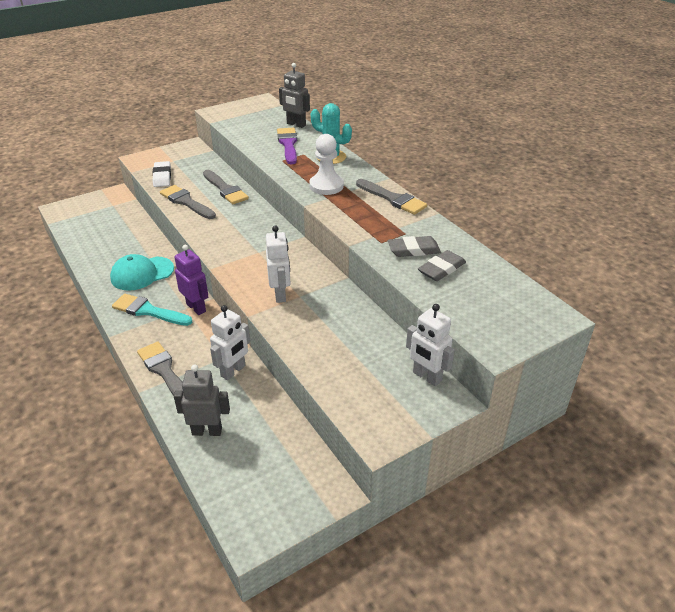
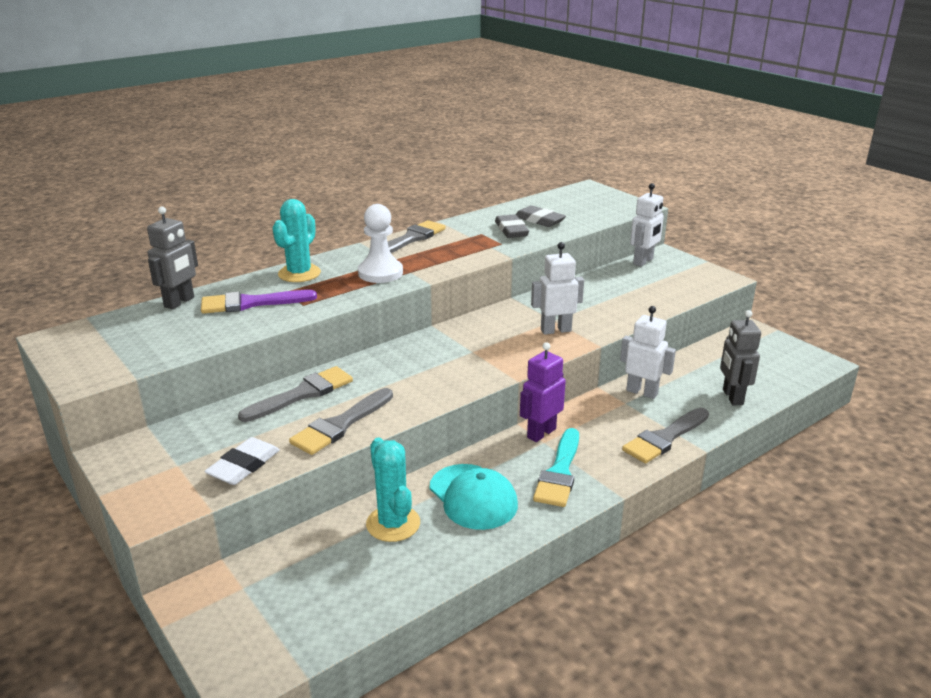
camera: 95 degrees left, 10 degrees down
white eraser [152,161,171,187] -> white eraser turned 45 degrees counterclockwise [204,437,280,485]
none -> turquoise cactus [366,438,420,542]

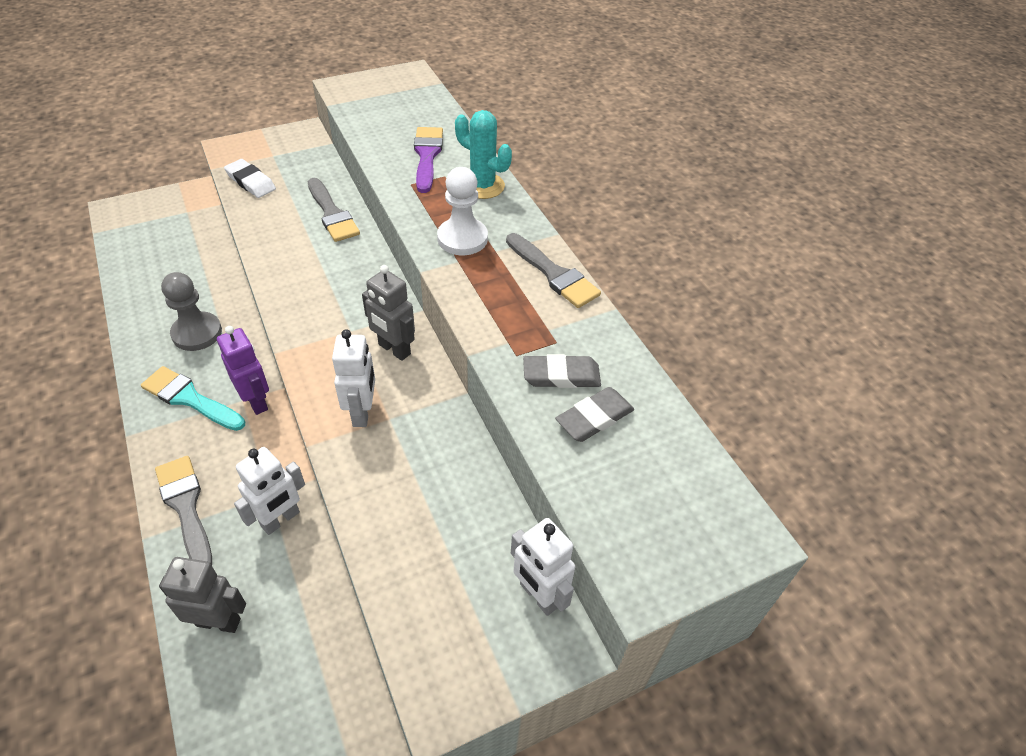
camera: 100 degrees right, 20 degrees up
grey robot [147,206,198,309] -> grey robot moved to [362,265,415,361]
grey brush [289,388,393,455] -> none
turquoise cactus [366,438,420,542] -> none
turquoise cap [430,464,518,530] -> grey pawn [161,272,222,351]

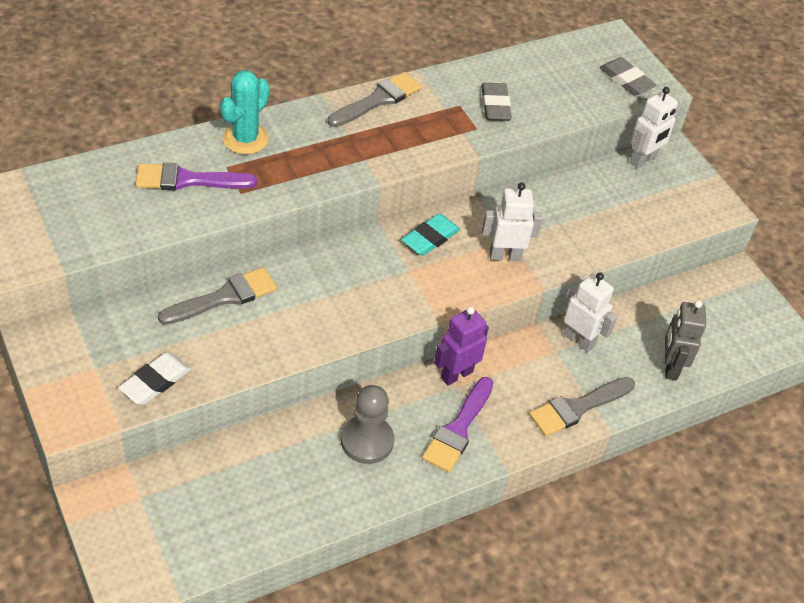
camera: 95 degrees left, 0 degrees up
turquoise brush [141,366,245,431] -> purple brush [422,377,494,472]
grey robot [362,265,415,361] -> turquoise eraser [401,213,460,256]
white pawn [437,167,488,255] -> none
grey eraser [555,387,634,442] -> grey eraser moved to [600,57,656,96]

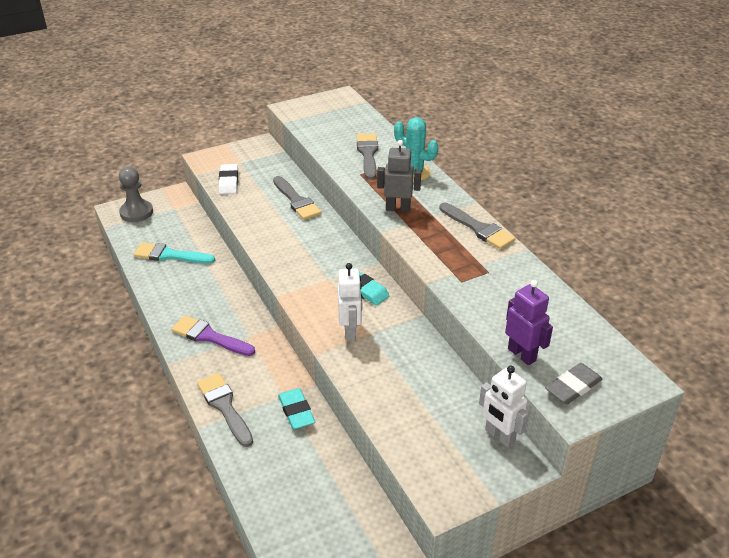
camera: 95 degrees right, 10 degrees down
white eraser [118,352,191,405] -> white eraser turned 45 degrees clockwise [219,164,238,194]
purple brush [135,163,257,191] -> grey brush [357,133,378,180]
grey pawn [341,385,394,464] -> grey pawn moved to [119,167,153,222]
purple robot [434,307,489,386] -> purple robot moved to [505,280,553,365]
grey eraser [481,83,512,121] -> none
white robot [563,272,617,352] -> turquoise eraser [278,388,315,429]
grey robot [665,300,706,380] -> grey robot moved to [377,140,421,212]
none -> turquoise brush [133,242,215,264]

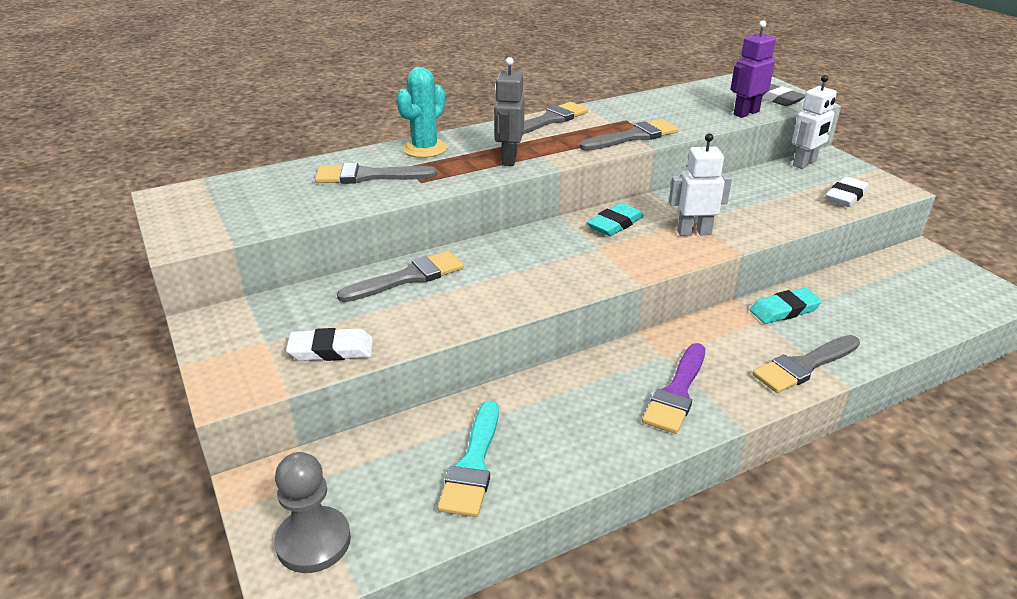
camera: 90 degrees left, 5 degrees down
none -> grey brush [580,119,679,151]
none -> white eraser [825,177,869,207]

